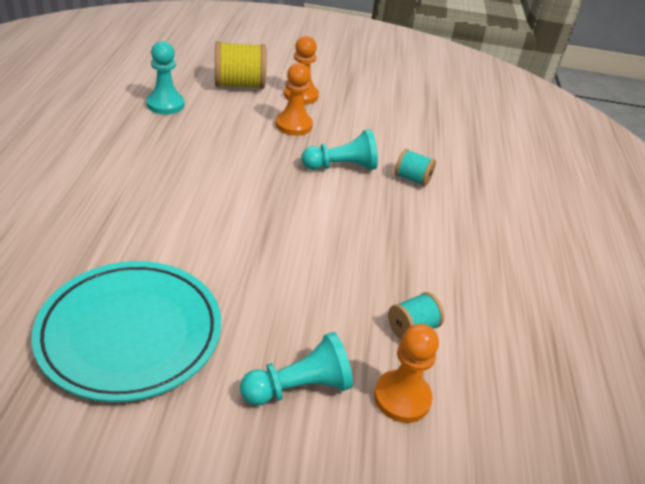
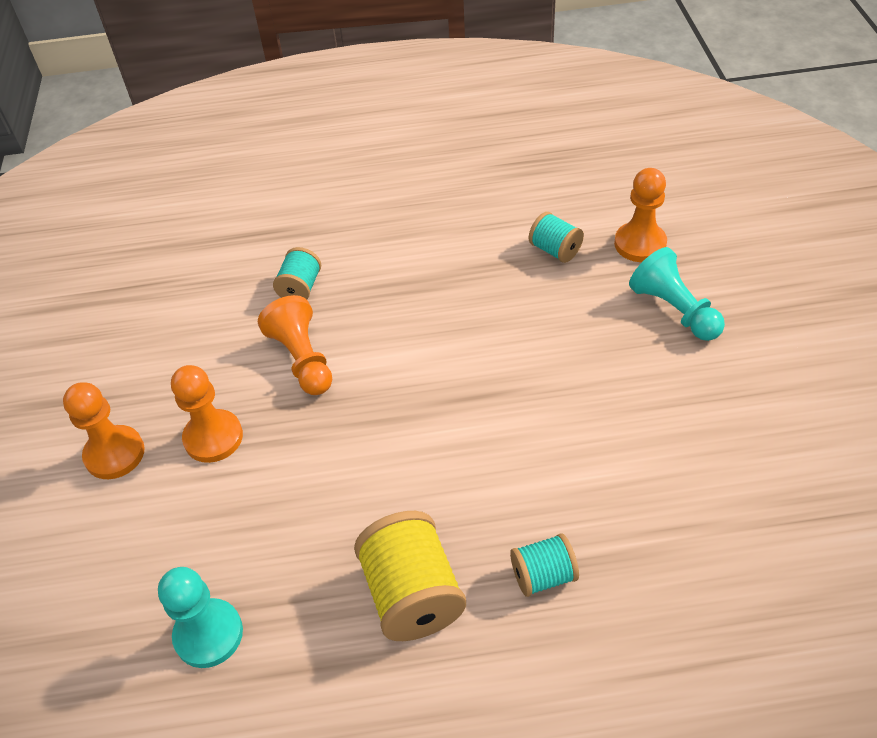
camera: 95 degrees left, 10 degrees up
turquoise plate [31,261,221,402] -> none
yellow spool [215,41,267,89] -> yellow spool moved to [354,511,466,641]
turquoise pawn [302,129,378,170] -> orange pawn [258,295,332,395]
none -> turquoise spool [510,534,579,597]

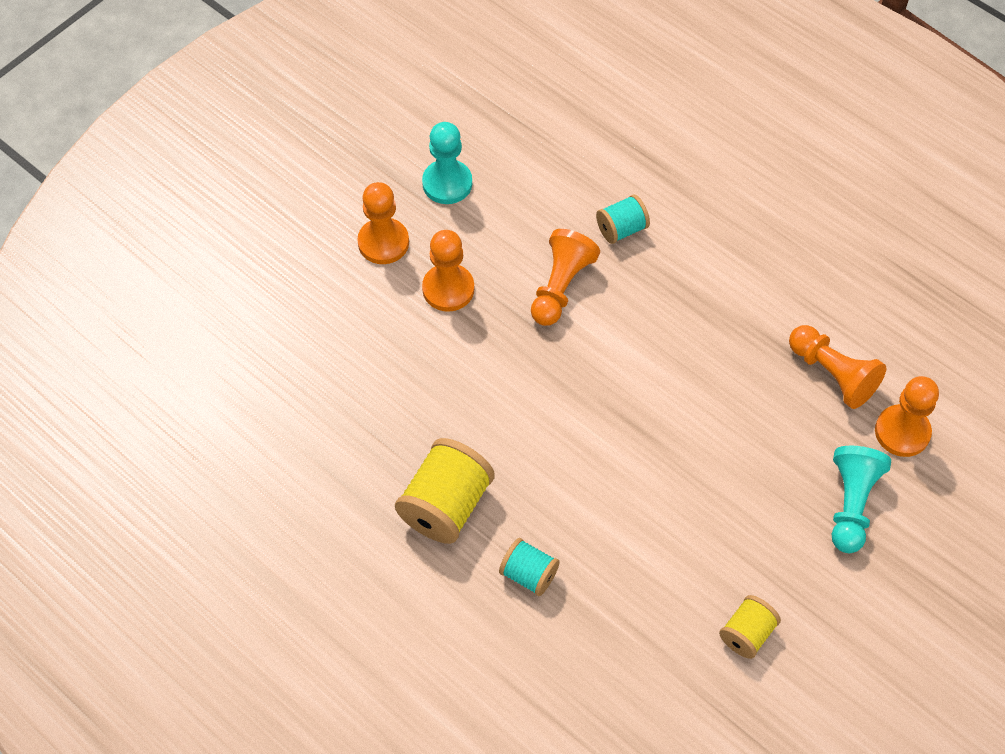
camera: 45 degrees right, 10 degrees up
turquoise pawn [158,567,243,668] -> turquoise pawn moved to [422,122,472,204]
turquoise spool [529,212,584,263] -> orange pawn [789,325,886,409]
none -> yellow spool [719,595,781,659]

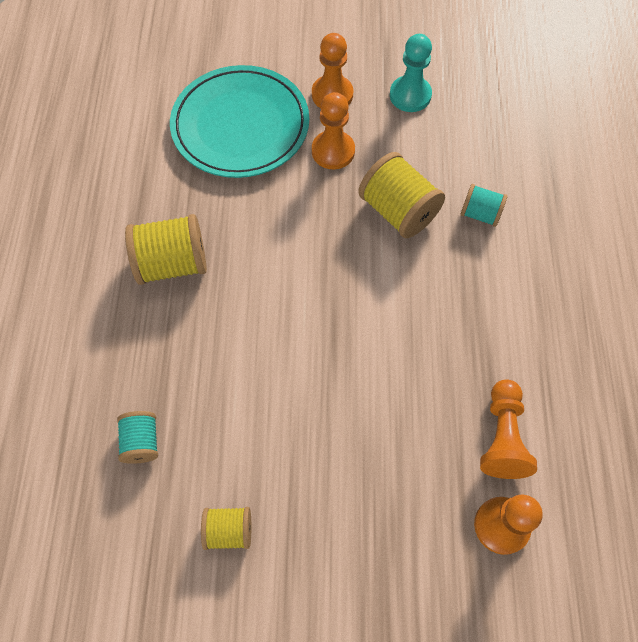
camera: 50 degrees right, 5 degrees up
turquoise spool [499,538,560,596] -> turquoise spool moved to [117,411,158,464]
orange pawn [531,229,600,326] -> yellow spool [358,152,445,238]
turquoise pawn [832,446,891,553] -> none
none -> turquoise plate [170,65,309,178]

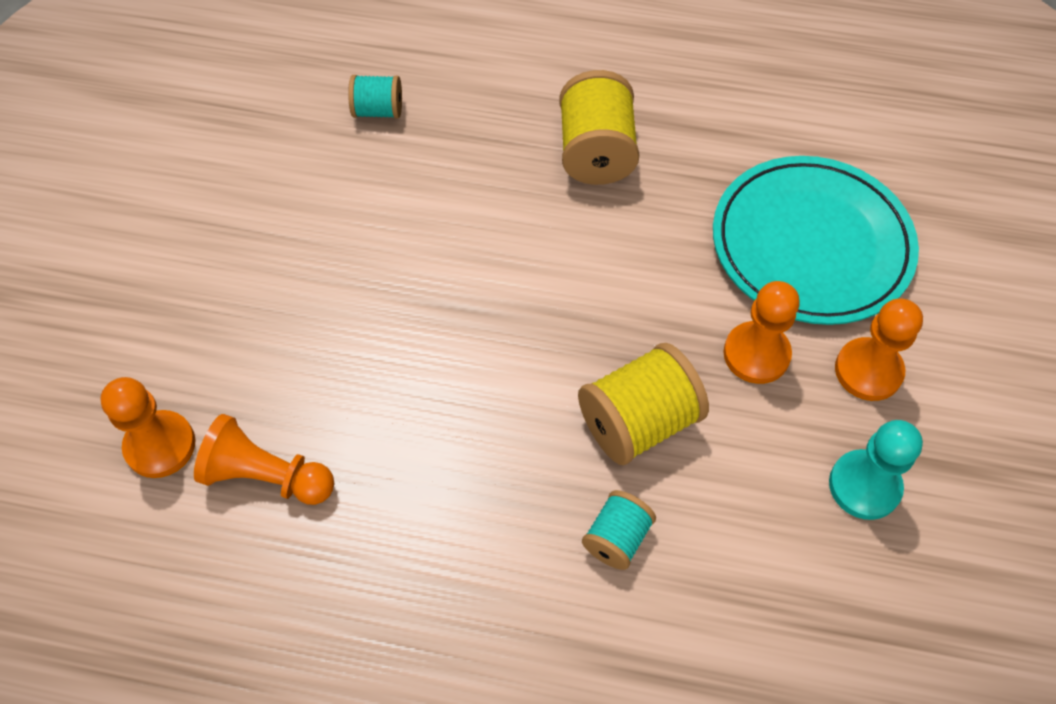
camera: 100 degrees right, 5 degrees down
yellow spool [201,507,251,550] -> none

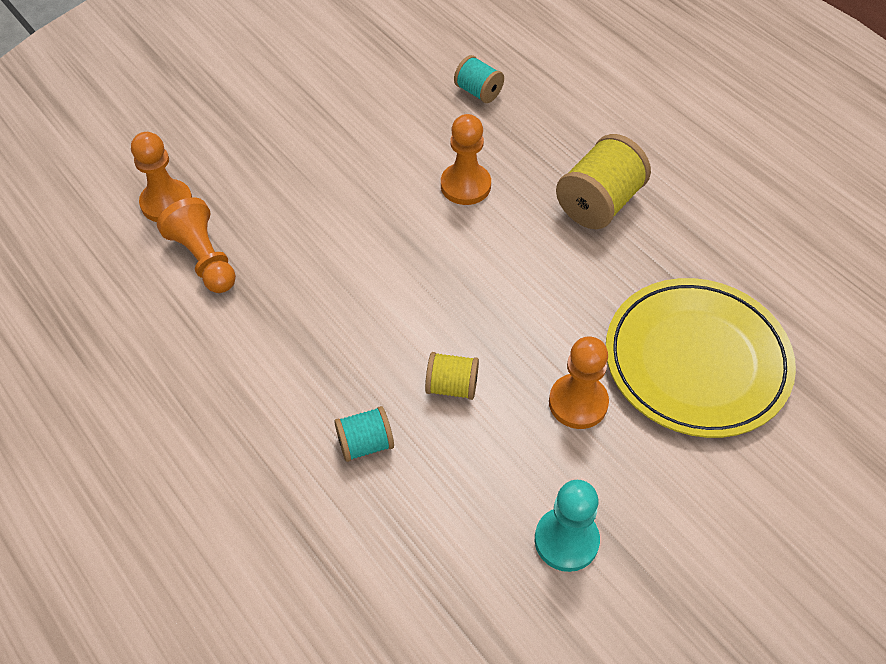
camera: 40 degrees right, 5 degrees down
yellow spool [578,343,709,465] -> yellow spool [425,352,479,400], size x0.57
turquoise plate [713,156,919,325] -> yellow plate [606,278,796,438]
orange pawn [835,298,923,401] -> orange pawn moved to [441,114,491,205]

